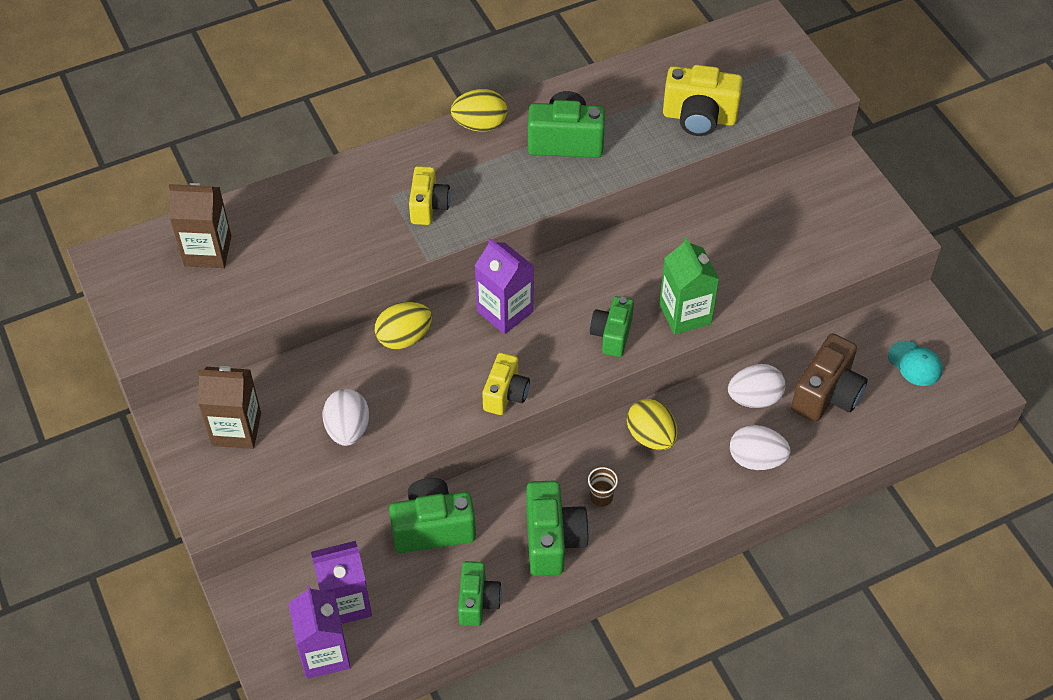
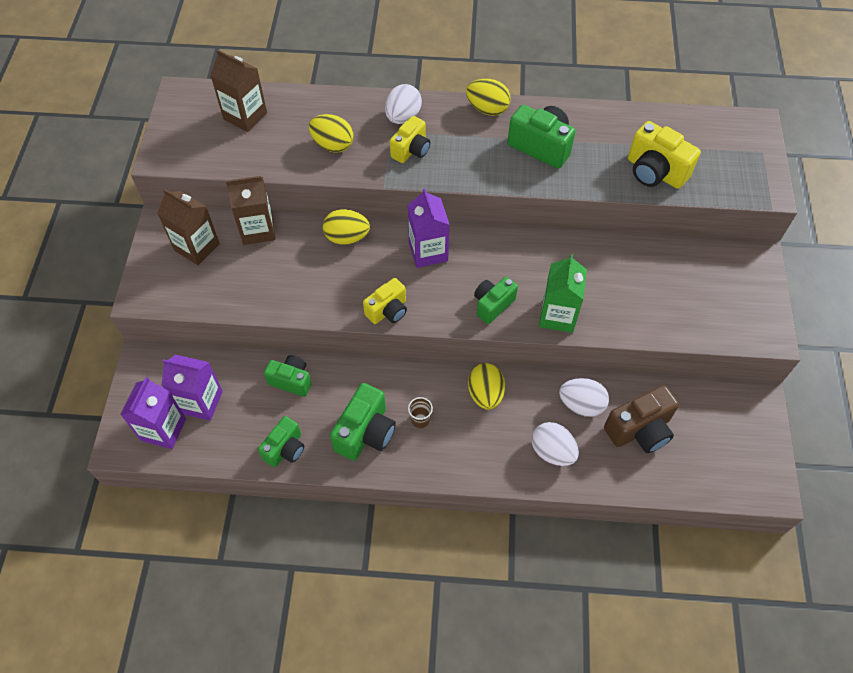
camera: 30 degrees right, 5 degrees up
white egg [323,389,369,446] -> white egg moved to [385,84,422,124]
green camera [389,478,476,553] -> green camera [264,355,312,397], size x0.66
turquoise cap [888,341,943,386] -> none
none -> brown carton [226,176,275,245]
none -> yellow egg [309,114,353,153]

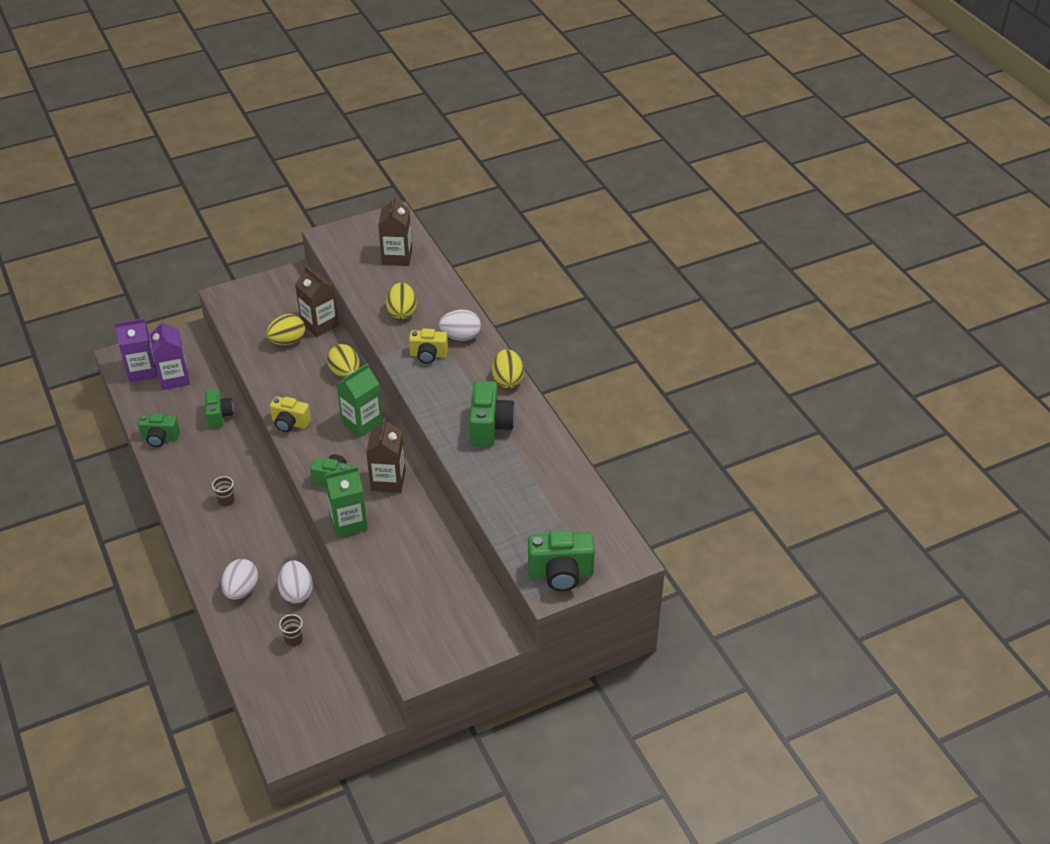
camera: 60 degrees right, 15 degrees down
brown carton [157,189,220,265] -> brown carton moved to [366,417,406,493]
green camera [330,383,396,461] -> green camera moved to [528,530,595,591]
purple carton [408,188,450,268] -> green carton [336,363,383,437]
yellow egg [468,363,505,410] -> yellow egg moved to [266,314,305,345]
brown camera [604,385,679,453] -> brown cup [279,614,303,646]
yellow camera [628,121,701,189] -> none

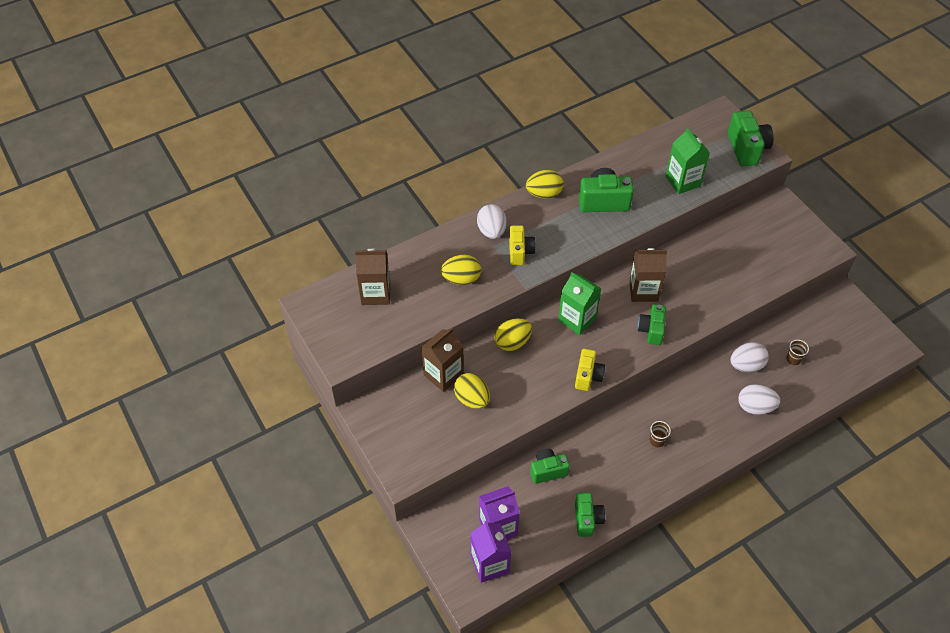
camera: 95 degrees left, 10 degrees up
green carton [324,466,368,538] -> green carton moved to [666,128,710,194]

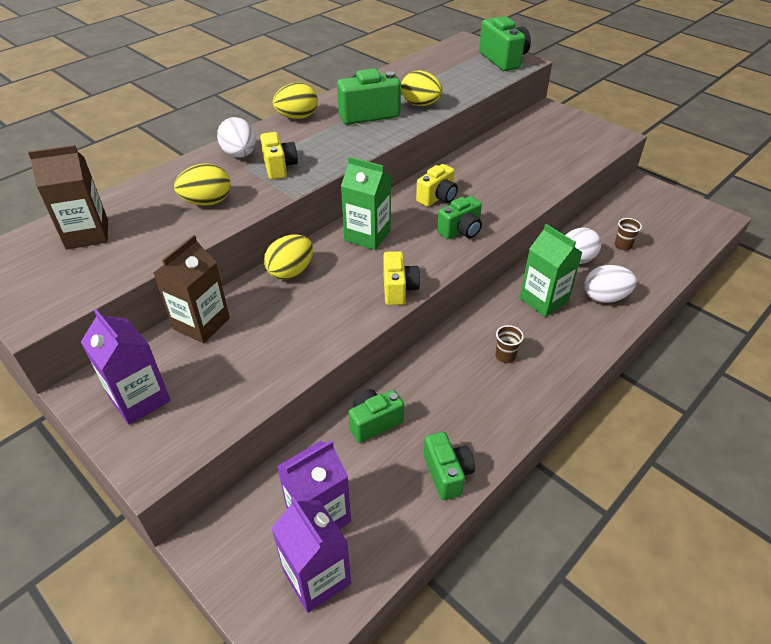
camera: 15 degrees left, 10 degrees down
yellow egg [454,373,490,409] -> yellow egg moved to [401,70,442,106]
brown carton [629,248,667,302] -> yellow camera [416,164,458,207]
green camera [638,304,666,345] -> green camera turned 120 degrees counterclockwise [437,196,482,239]
green carton [666,128,710,194] -> green carton moved to [519,224,583,317]
none -> purple carton [81,309,171,425]

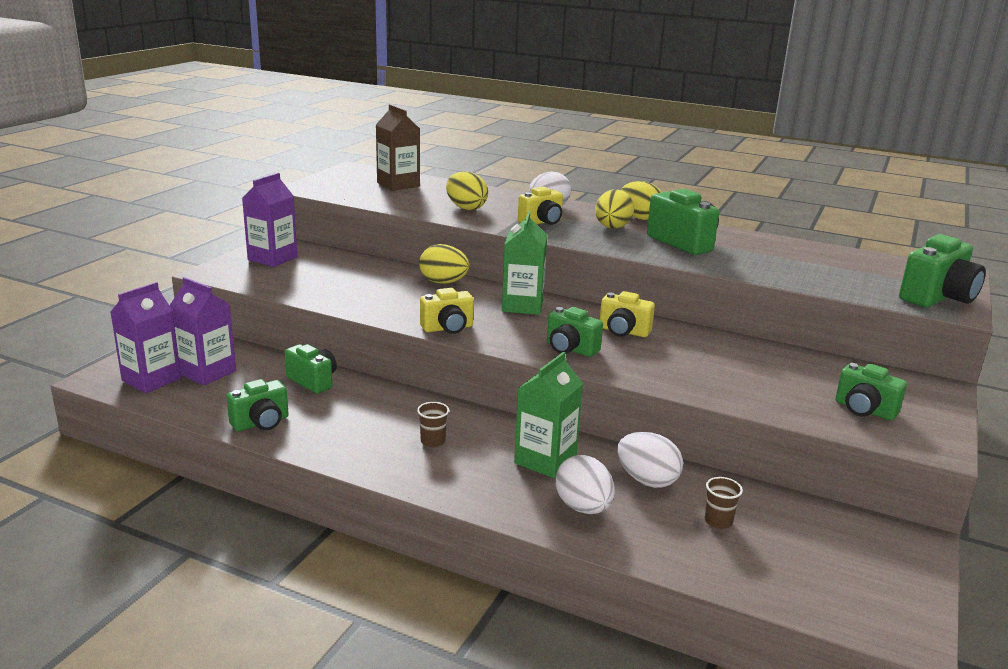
camera: 70 degrees right, 20 degrees down
brown carton [154,235,230,343] -> none
yellow egg [401,70,442,106] -> yellow egg moved to [595,189,634,228]
none -> green camera [835,363,907,420]

